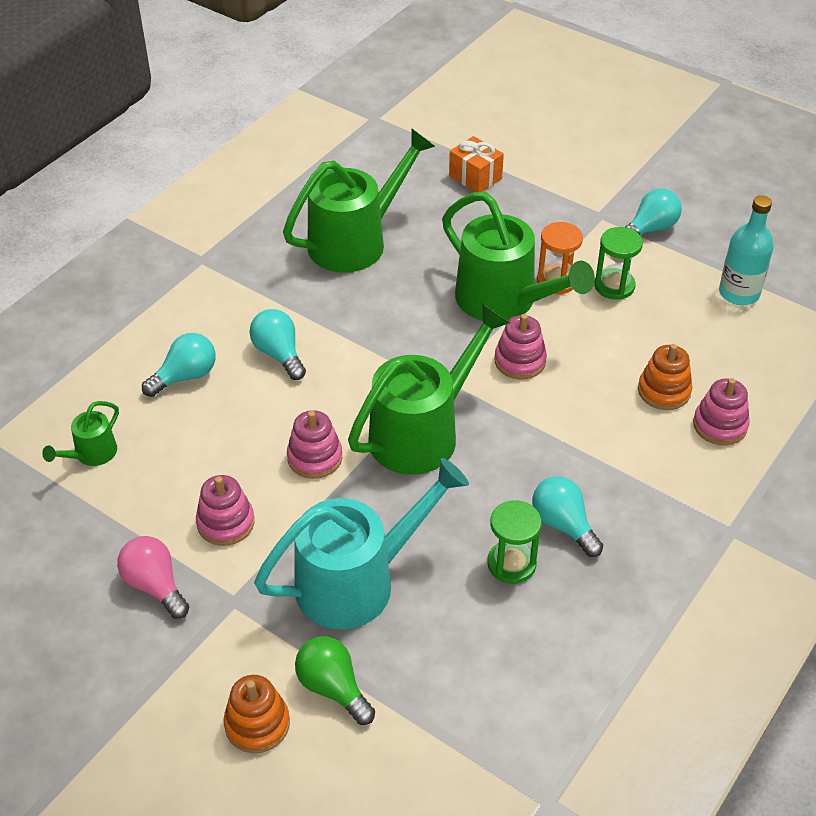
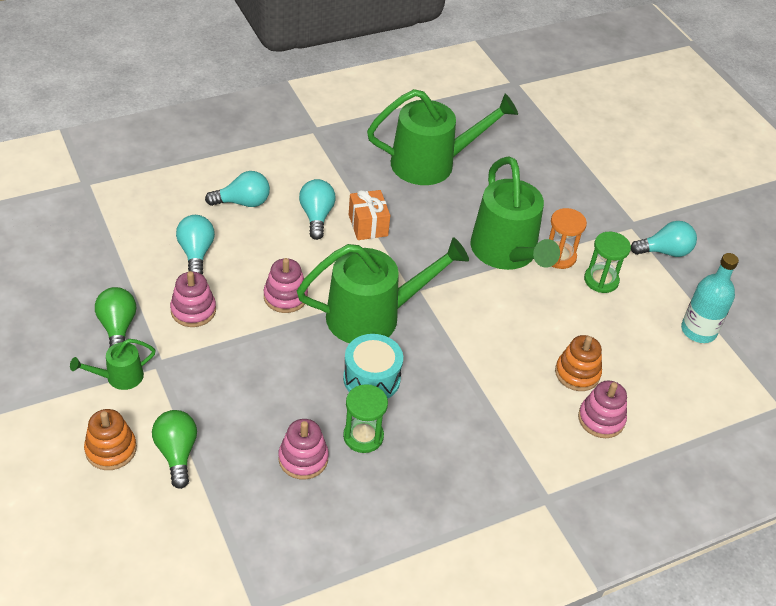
camera: 25 degrees right, 0 degrees up
green watering can [42,401,119,466] -> green watering can moved to [70,339,156,390]
pink light bulb [117,536,189,619] -> green light bulb [95,287,136,348]
turquoise watering can [254,458,469,630] -> none
orange gift [449,136,504,192] -> orange gift moved to [349,190,390,240]
pink stacking toy [494,314,547,379] -> pink stacking toy moved to [279,419,329,480]
turquoise light bulb [532,476,603,557] -> turquoise light bulb moved to [176,215,215,275]
none -> turquoise drum [343,334,403,399]

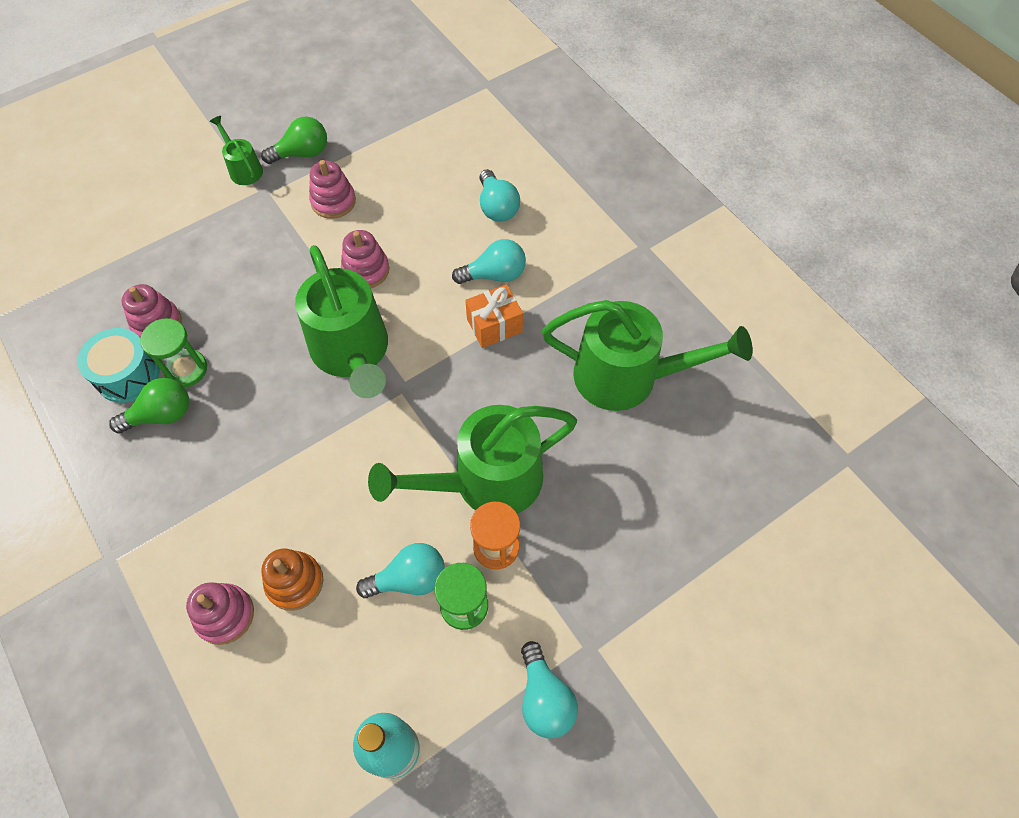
camera: 85 degrees right, 15 degrees up
orange stacking toy [84,409,137,470] -> none
green light bulb [152,410,197,489] -> green light bulb moved to [109,378,189,434]
turquoise light bulb [176,215,215,275] -> turquoise light bulb moved to [356,543,445,598]
turquoise drum [343,334,403,399] -> turquoise drum moved to [77,328,160,403]
green watering can [367,89,518,185] -> green watering can turned 60 degrees counterclockwise [542,300,753,411]

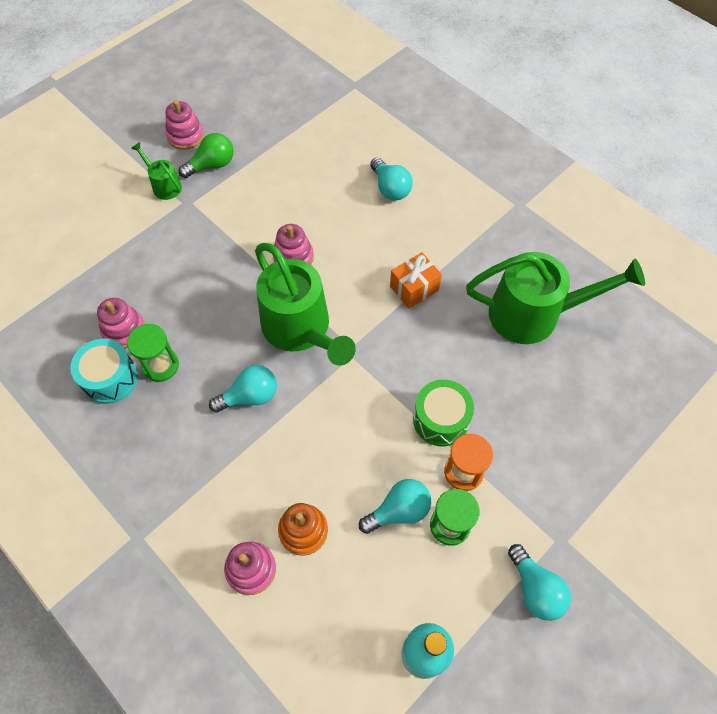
camera: 10 degrees left, 0 degrees up
green light bulb [109,378,189,434] -> none
pink stacking toy [309,160,356,219] -> pink stacking toy moved to [166,100,204,150]
green watering can [368,405,577,514] -> green drum [413,380,474,446]
turquoise light bulb [452,239,526,284] -> turquoise light bulb moved to [209,365,277,413]

